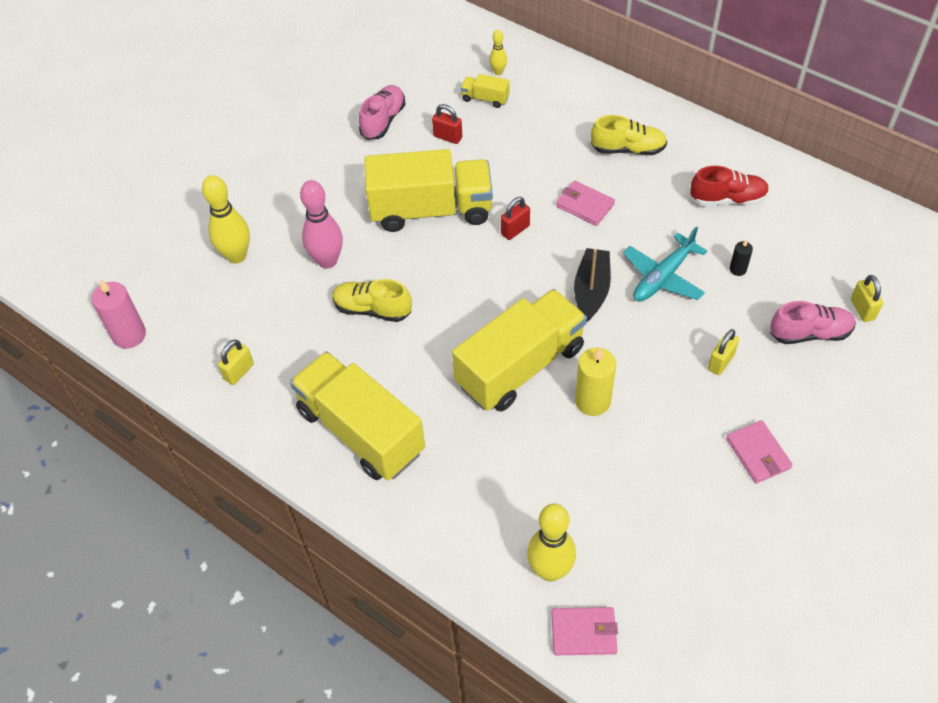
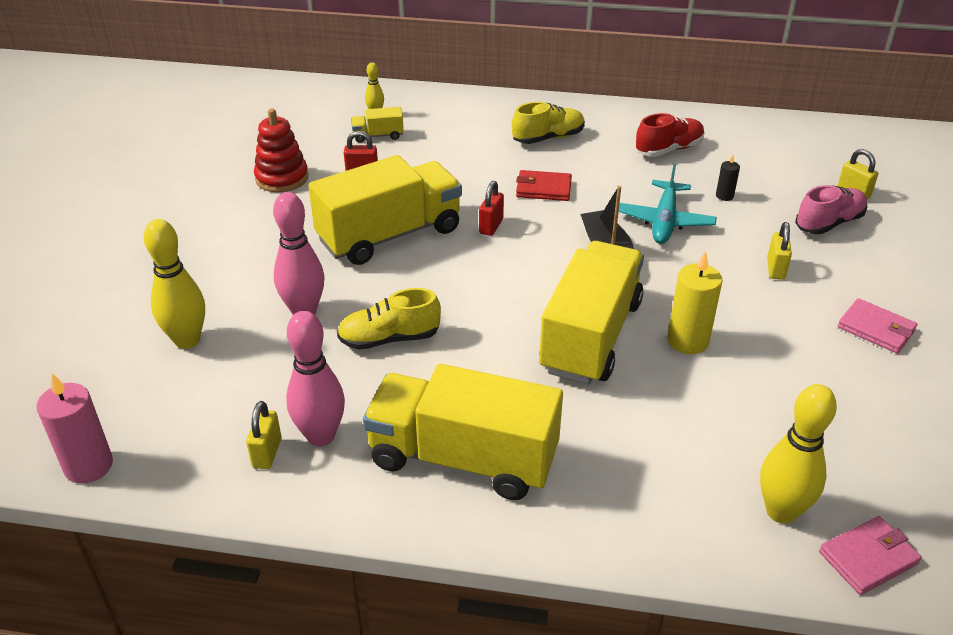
camera: 30 degrees left, 15 degrees down
pink shoe [359,85,406,140] -> red stacking toy [254,109,308,193]
pink wallet [556,181,615,226] -> red wallet [516,170,572,201]
none -> pink bowling pin [286,311,345,447]

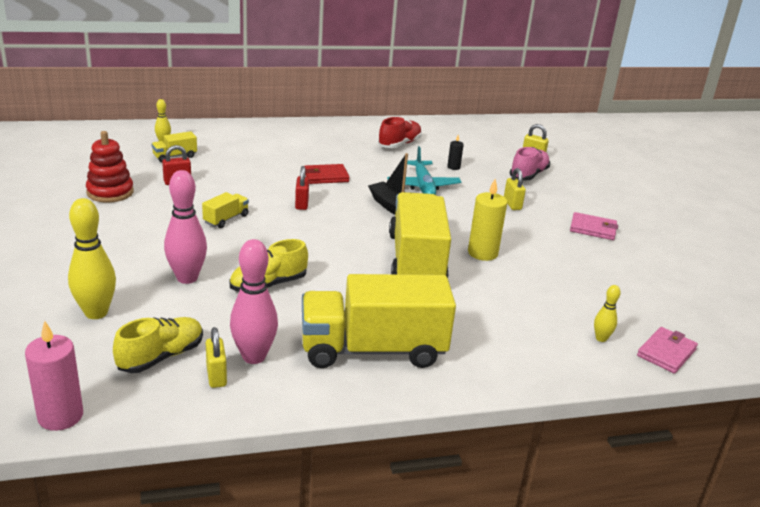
camera: 25 degrees left, 10 degrees down
yellow truck [308,155,462,265] -> yellow truck [202,192,249,228], size x0.41
yellow shoe [512,102,585,144] -> yellow shoe moved to [113,317,203,373]
yellow bowling pin [760,384,837,524] -> yellow bowling pin [594,285,621,342], size x0.51

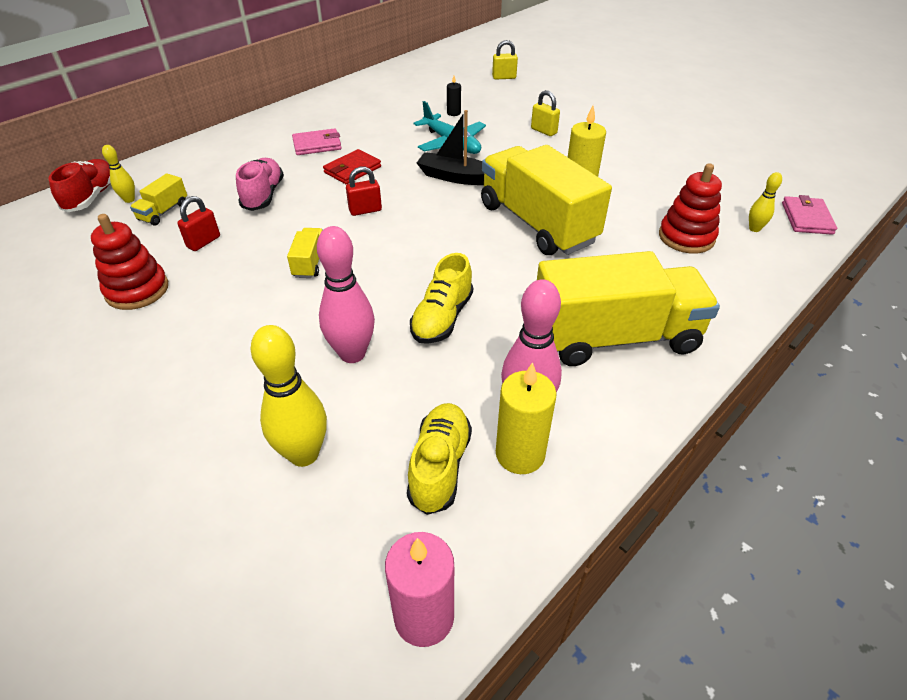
camera: 30 degrees left, 15 degrees up
yellow padlock [206,327,227,388] -> yellow candle [496,362,557,474]
red padlock [295,166,309,210] -> red padlock turned 75 degrees counterclockwise [346,167,382,216]
yellow truck [302,274,456,368] -> yellow truck turned 150 degrees counterclockwise [537,251,720,366]
red shoe [378,117,422,148] -> red shoe moved to [48,159,110,212]
pink shoe [510,147,550,180] -> pink shoe moved to [236,158,284,211]
pink wallet [570,212,618,240] -> pink wallet moved to [292,128,342,155]
none -> red stacking toy [659,163,722,253]

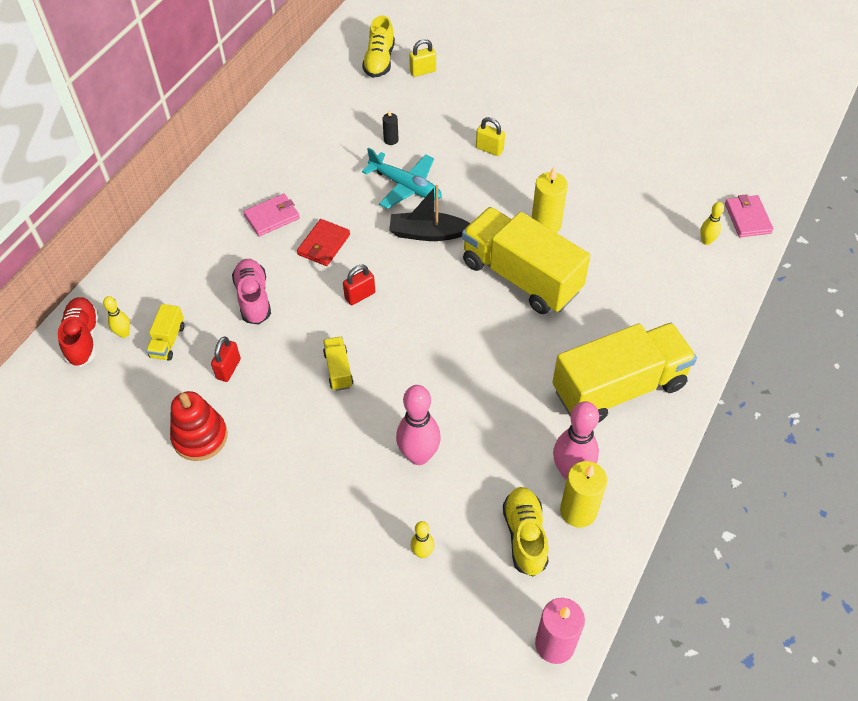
camera: 15 degrees left, 10 degrees up
yellow bowling pin [251,325,327,467] -> yellow bowling pin [411,521,434,558], size x0.51
yellow shoe [410,253,473,344] -> yellow shoe moved to [362,15,395,78]
red stacking toy [659,163,722,253] -> none

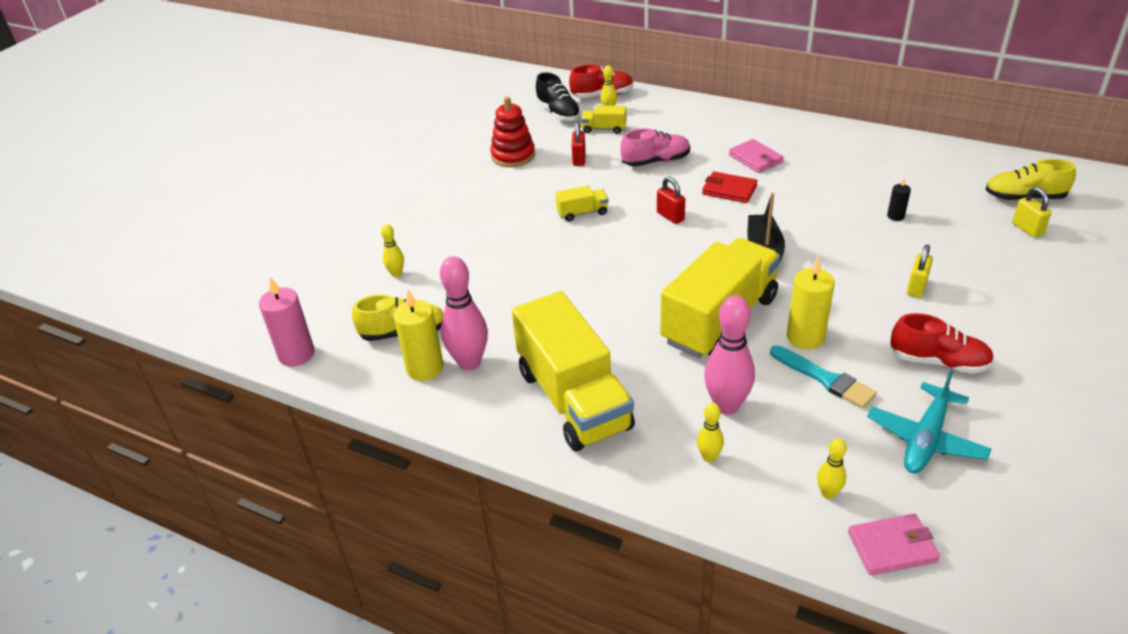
camera: 90 degrees right, 15 degrees down
red padlock [211,337,241,382] -> red padlock turned 75 degrees clockwise [572,121,586,166]
turquoise plane [362,147,442,209] -> turquoise plane moved to [867,370,991,473]
pink bowling pin [396,385,441,465] -> pink bowling pin moved to [704,295,755,415]
none -> black shoe [536,72,581,121]
none -> yellow bowling pin [697,403,724,462]
none -> turquoise brush [770,345,877,408]
none -> red shoe [890,313,994,374]

